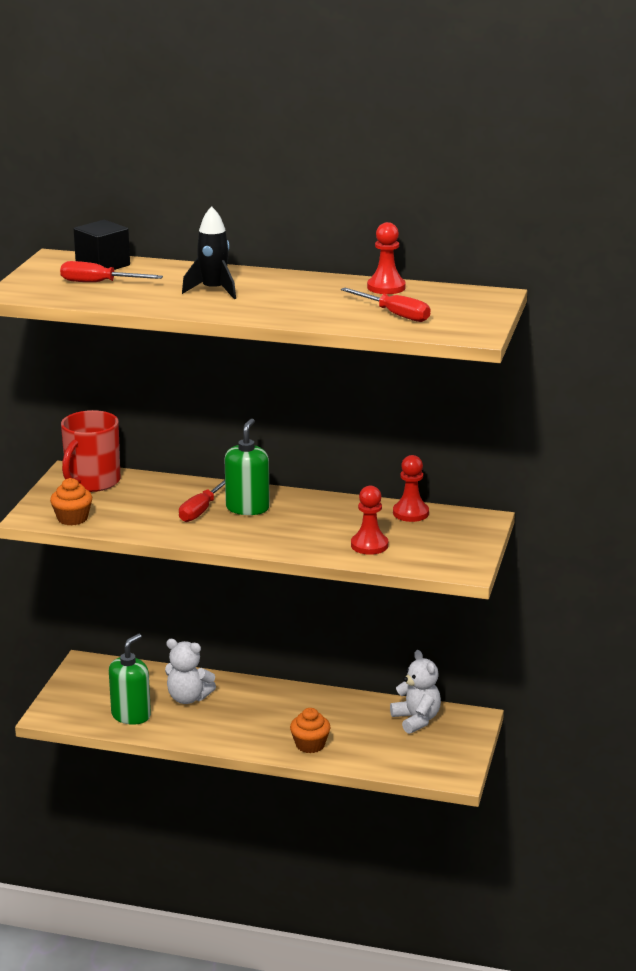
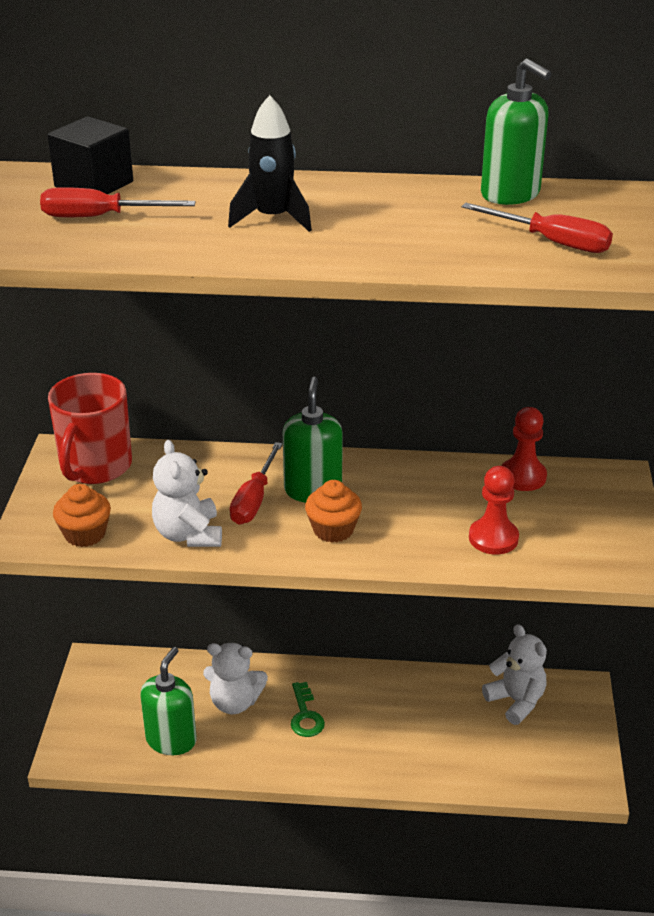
camera: 10 degrees left, 10 degrees up
orange cupcake [290,708,331,753] -> orange cupcake moved to [305,480,362,543]
red pawn [367,222,406,294] -> green soap dispenser [481,58,552,205]
none -> white teddy bear [152,440,222,547]
none -> green key [291,682,325,737]

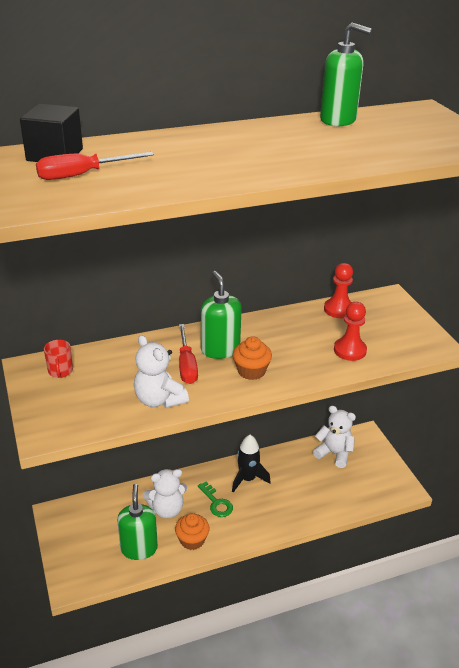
camera: 25 degrees left, 0 degrees up
red mug [48,373,132,484] -> red mug [44,340,73,378], size x0.46
orange cupcake [53,484,111,547] -> orange cupcake moved to [175,513,209,550]
black rocket [228,95,312,232] -> black rocket moved to [232,435,271,492]
red screwdriver [462,203,613,253] -> none

